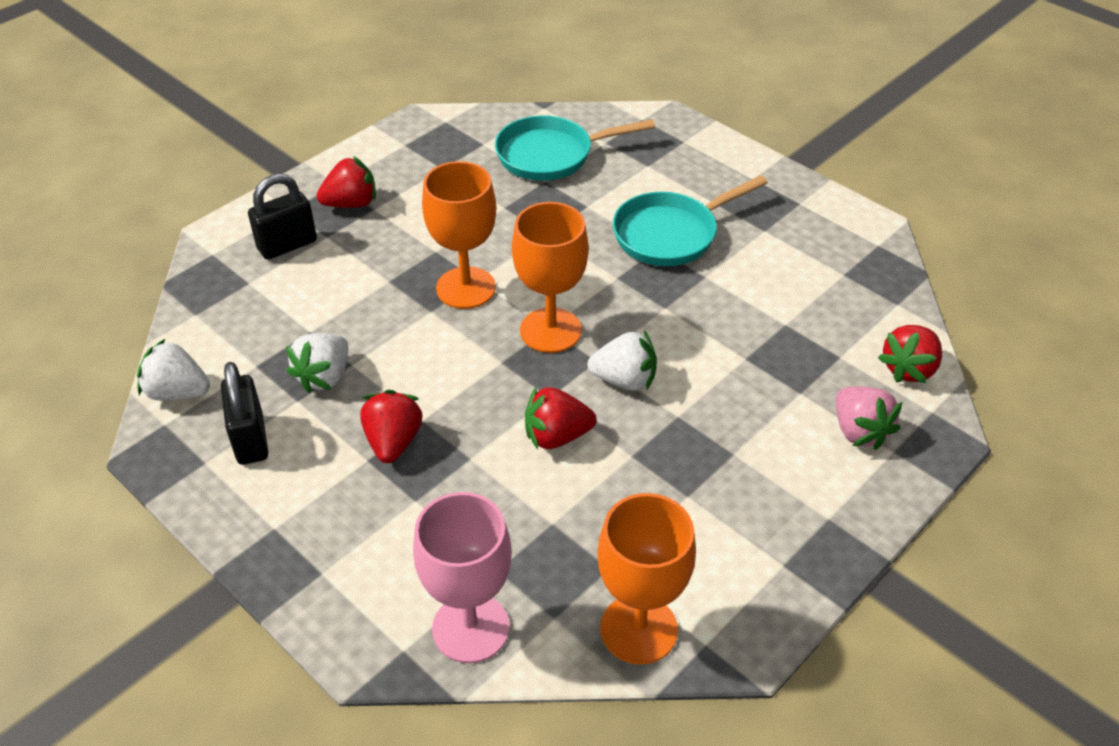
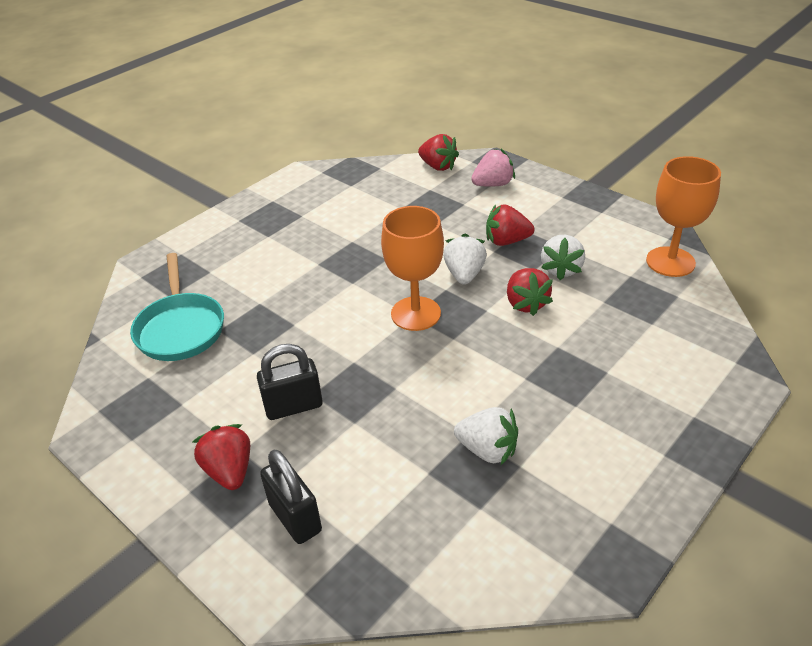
camera: 90 degrees left, 5 degrees down
white strawberry [137,338,210,401] -> white strawberry moved to [541,235,585,280]
black padlock [221,362,268,465] -> black padlock moved to [257,344,323,420]
red strawberry [360,390,422,463] -> red strawberry moved to [486,204,535,246]
pink goblet [413,492,512,663] -> none
orange goblet [422,161,496,309] -> none
turquoise pan [613,175,768,266] -> none

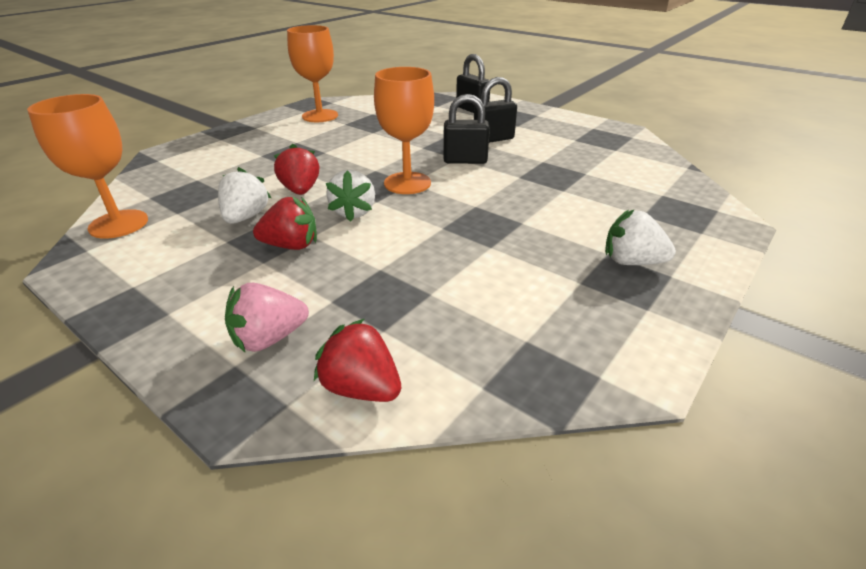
camera: 175 degrees right, 5 degrees down
turquoise pan [130,253,224,361] -> none
red strawberry [193,424,250,490] -> none
white strawberry [454,407,518,465] -> white strawberry moved to [605,209,676,265]
none -> orange goblet [287,25,338,122]
none -> black padlock [443,94,490,164]

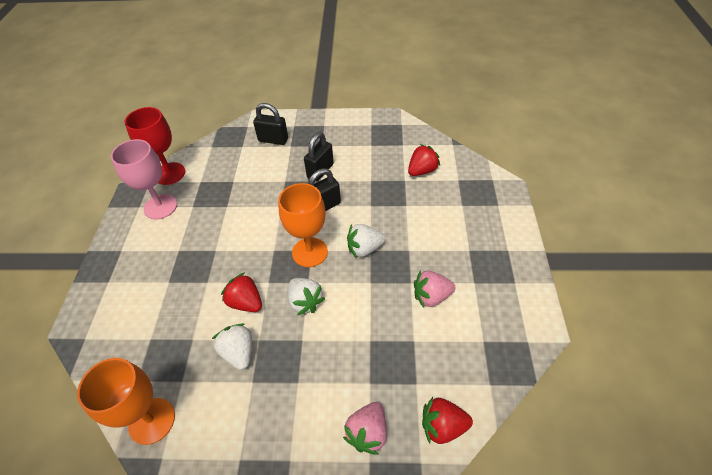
camera: 35 degrees left, 15 degrees up
red strawberry [253,196,317,250] -> red strawberry moved to [408,144,440,176]
orange goblet [287,25,338,122] -> pink goblet [111,139,177,219]
white strawberry [605,209,676,265] -> white strawberry moved to [347,224,385,257]
none -> red goblet [125,107,185,185]
none -> pink strawberry [414,270,456,308]

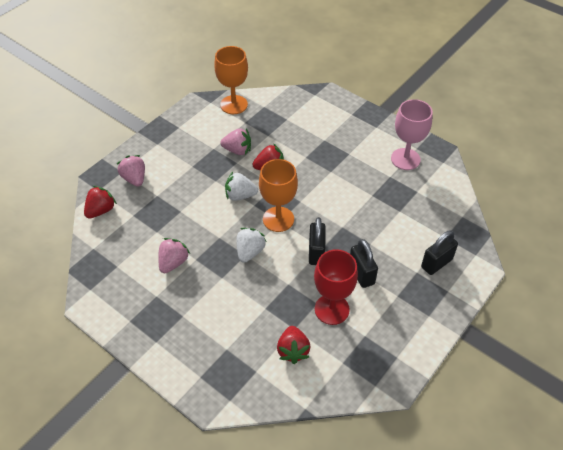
camera: 125 degrees right, 0 degrees up
red goblet [125,107,185,185] -> red goblet moved to [314,249,358,325]
white strawberry [212,323,252,370] -> pink strawberry [220,129,251,155]

